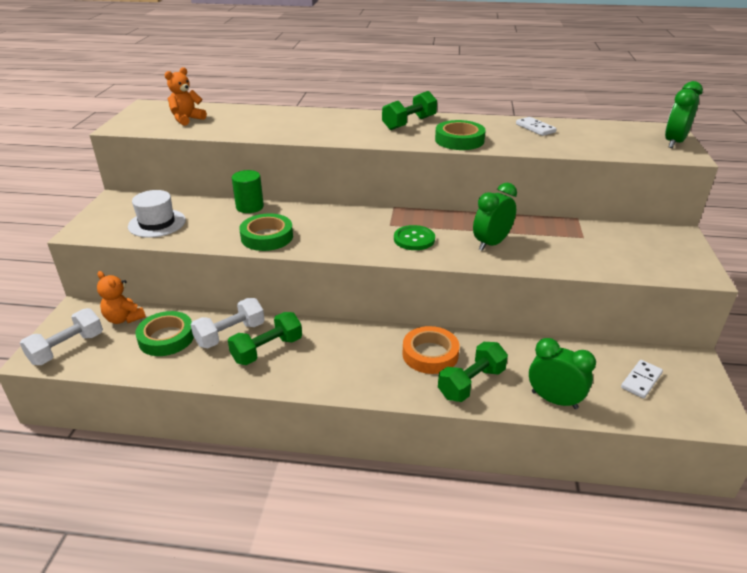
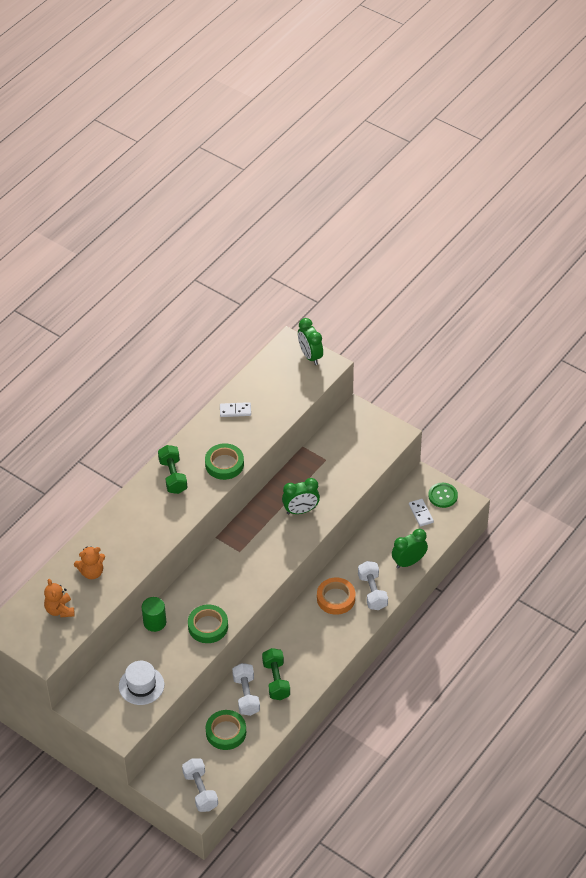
camera: 60 degrees left, 15 degrees up
orange teddy bear [97,271,146,324] -> orange teddy bear moved to [74,546,105,579]
green button [394,225,435,250] -> green button moved to [428,483,458,508]
green dumbbell [438,342,508,402] -> white dumbbell [358,561,388,610]
green clock [473,183,517,251] -> green clock turned 90 degrees counterclockwise [282,478,320,515]

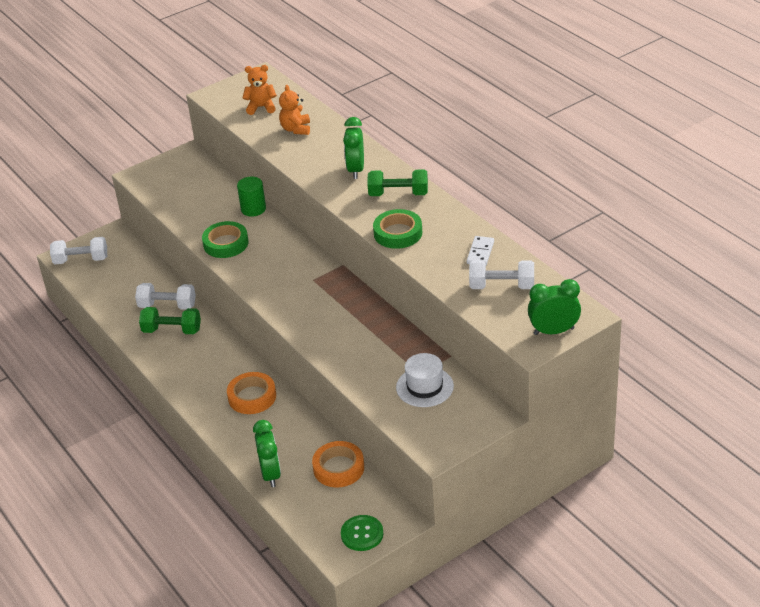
camera: 110 degrees right, 10 degrees down
white hat [119,661,164,705] -> white hat moved to [396,353,454,407]
green tape [206,710,246,750] -> none
green clock [282,478,320,515] -> green clock moved to [343,117,364,179]
white dumbbell [358,561,388,610] -> white dumbbell moved to [469,260,534,289]
white domino [409,499,434,527] -> none
none -> orange tape [312,441,364,488]

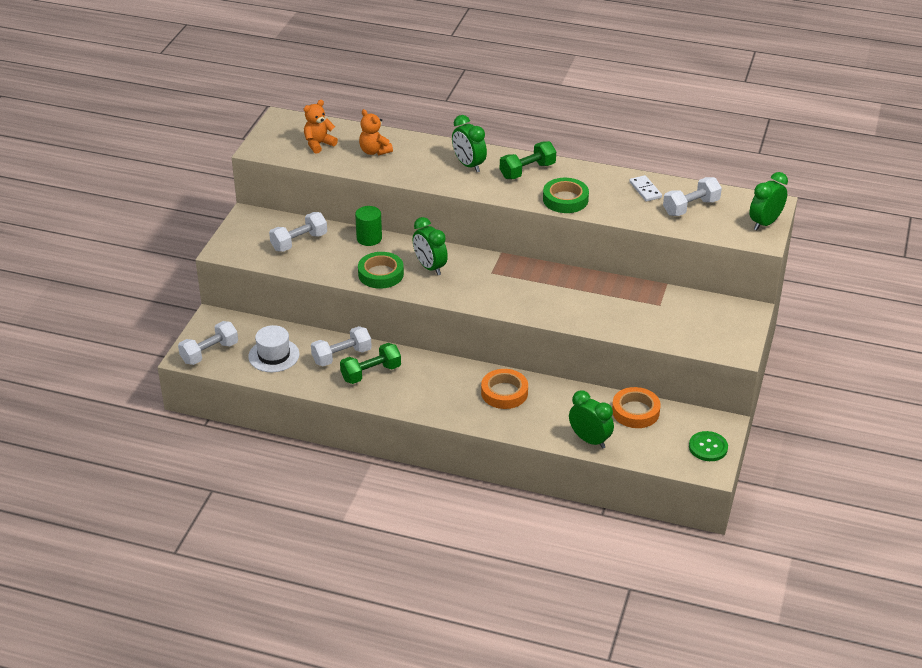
camera: 40 degrees left, 0 degrees up
white hat [396,353,454,407] -> white hat moved to [248,325,300,372]
none -> white dumbbell [269,212,327,252]
none -> green clock [413,217,448,275]

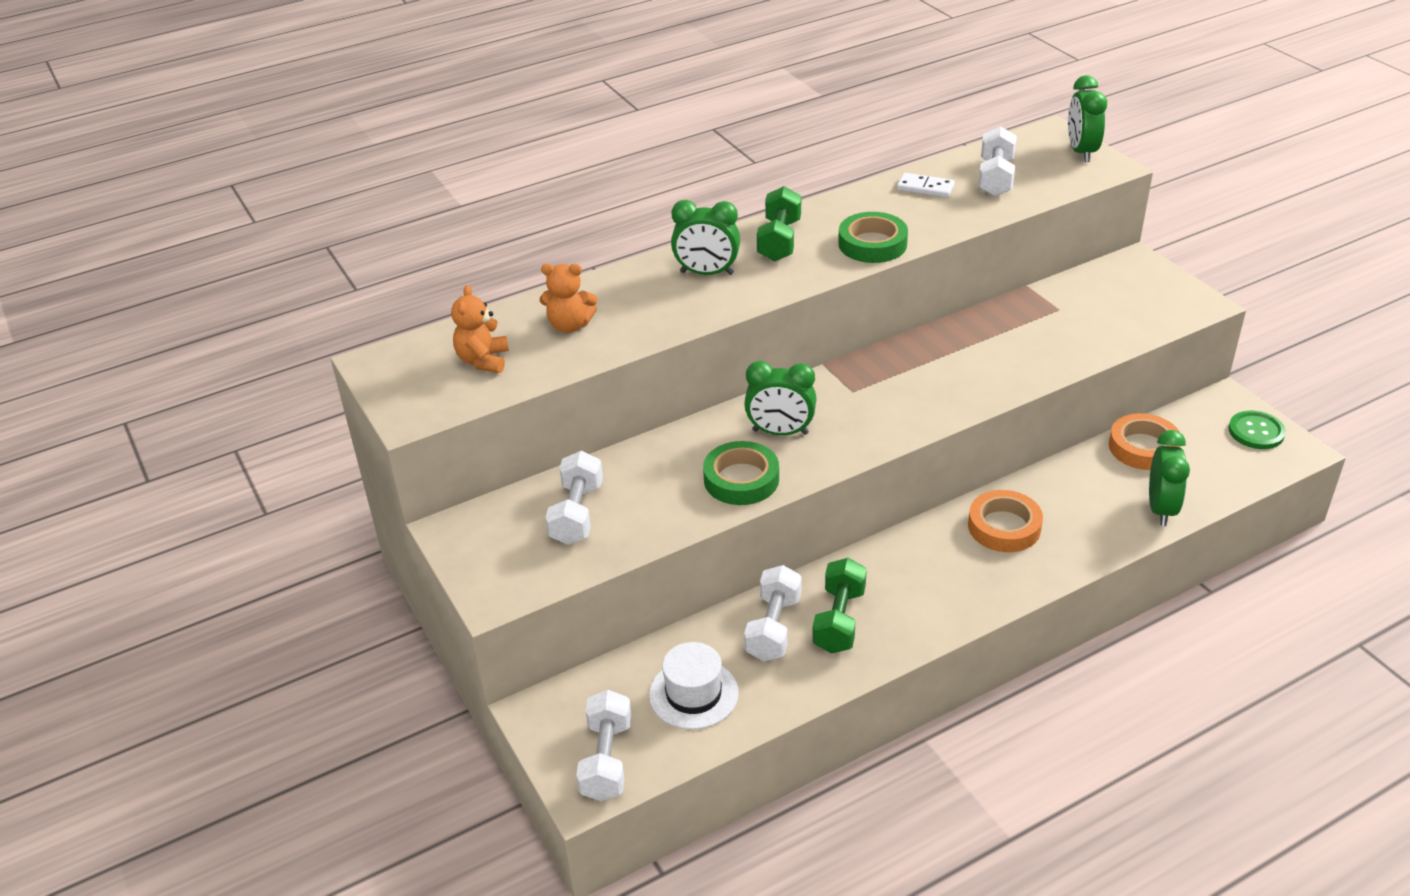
camera: 45 degrees left, 0 degrees up
green cylinder [355,206,382,246] -> none
green clock [569,390,614,449] -> green clock turned 105 degrees clockwise [1149,430,1190,526]

